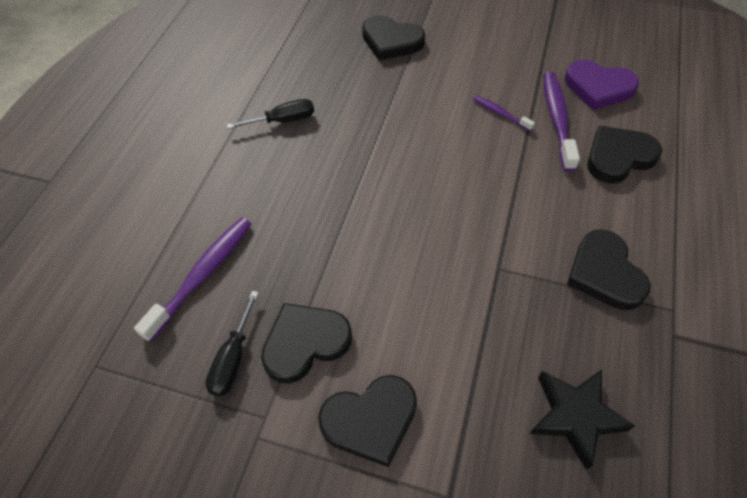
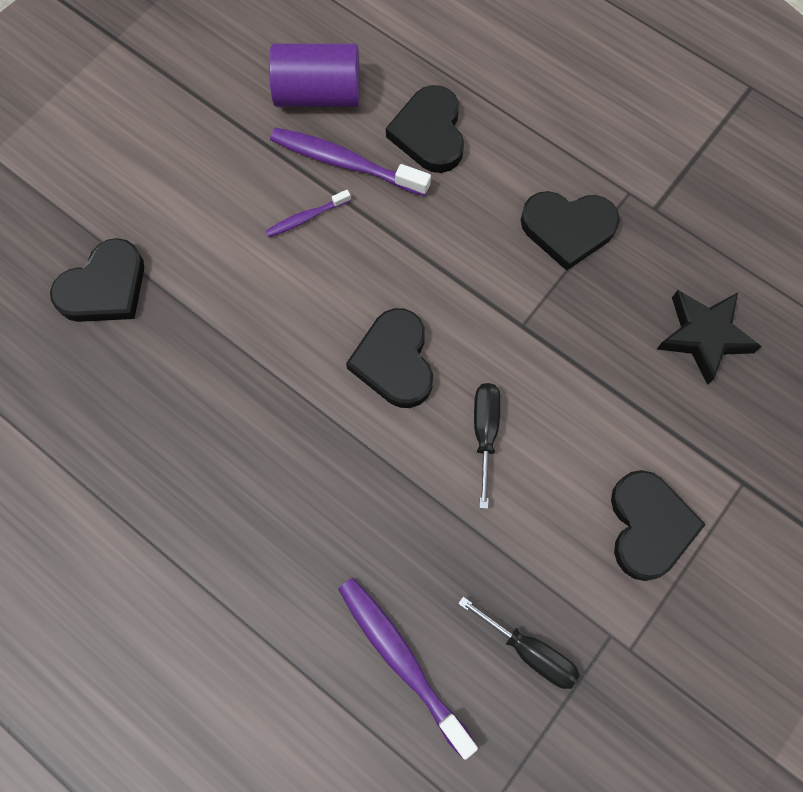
camera: 70 degrees left, 15 degrees up
black screwdriver [227,99,314,129] -> black screwdriver moved to [474,383,501,509]
black heart [261,303,352,384] -> black heart moved to [346,308,433,408]
purple heart [565,60,639,110] -> purple cylinder [269,43,360,107]

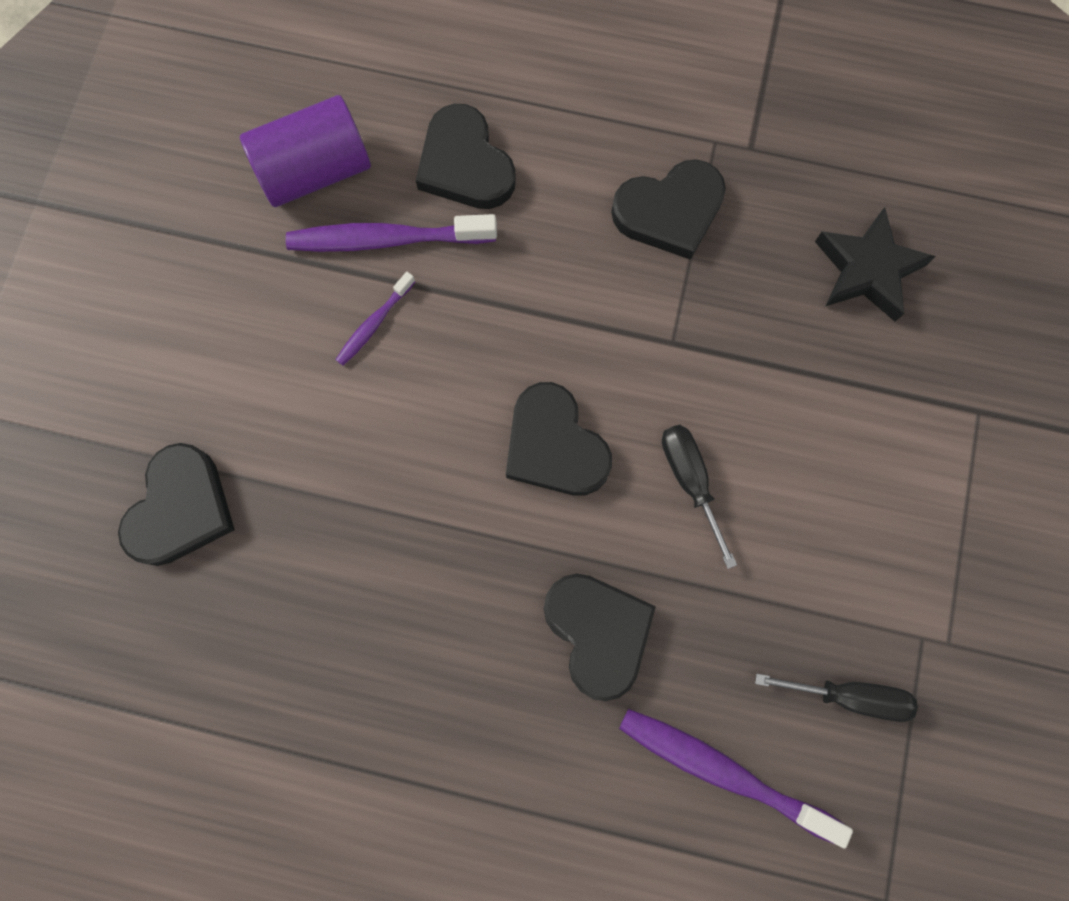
camera: 25 degrees left, 5 degrees up
black heart [611,470,706,581] -> black heart moved to [544,574,656,701]

